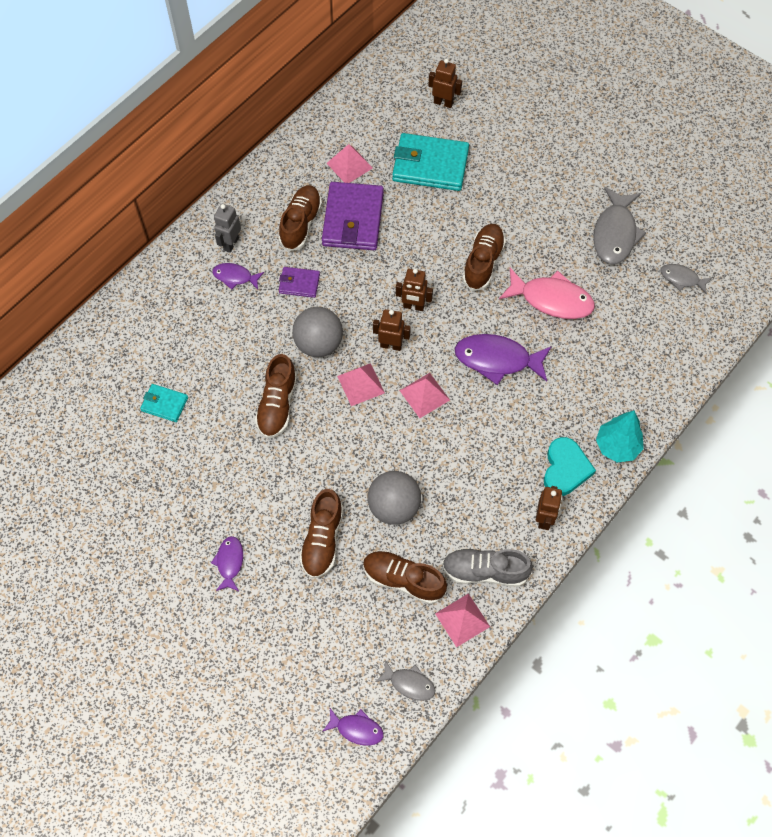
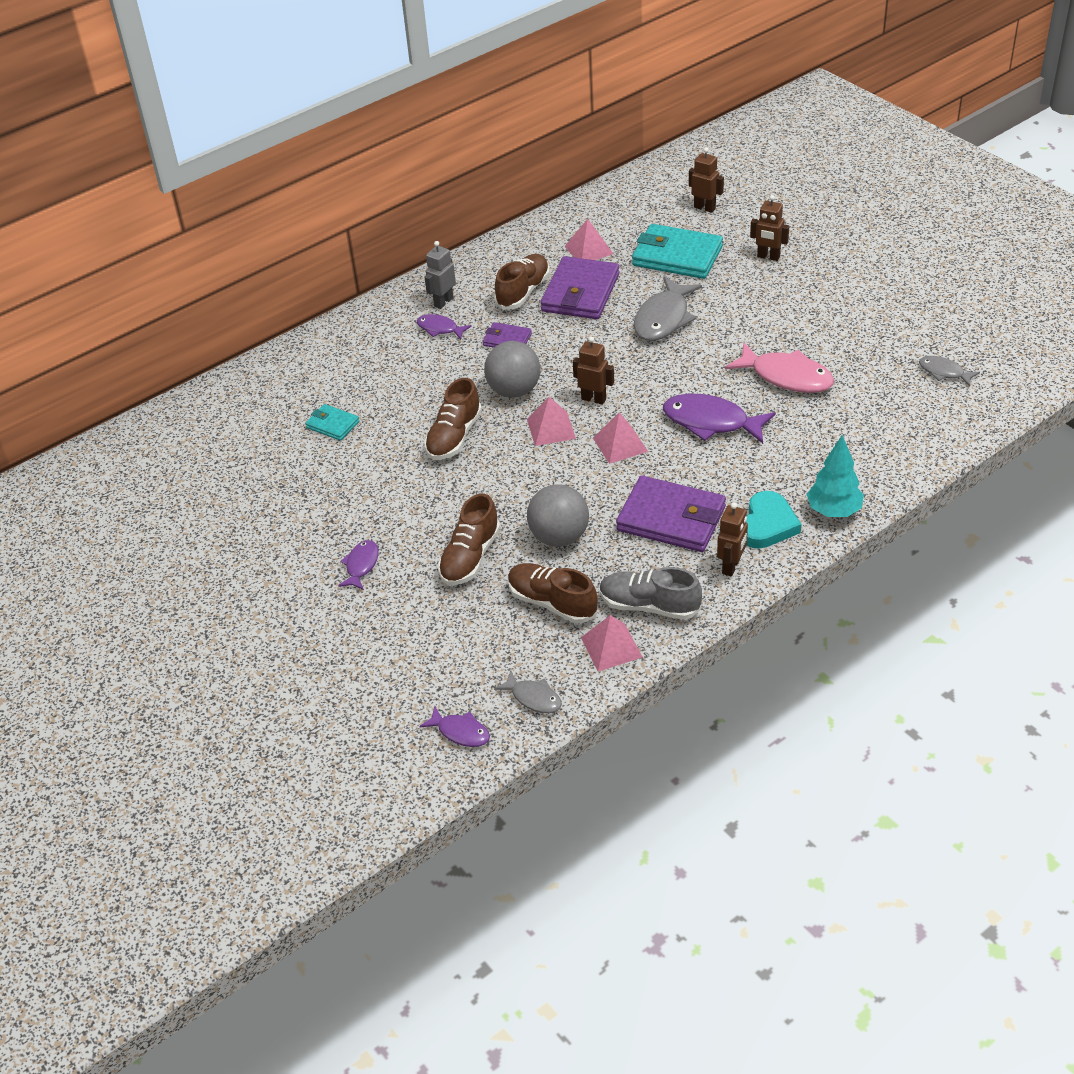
camera: 15 degrees right, 20 degrees down
brown robot [396,269,433,311] -> brown robot moved to [750,195,789,261]
brown shoe [462,224,506,291] -> none
grey fish [593,187,646,264] -> grey fish moved to [634,277,702,341]
none -> purple wallet [616,476,726,552]

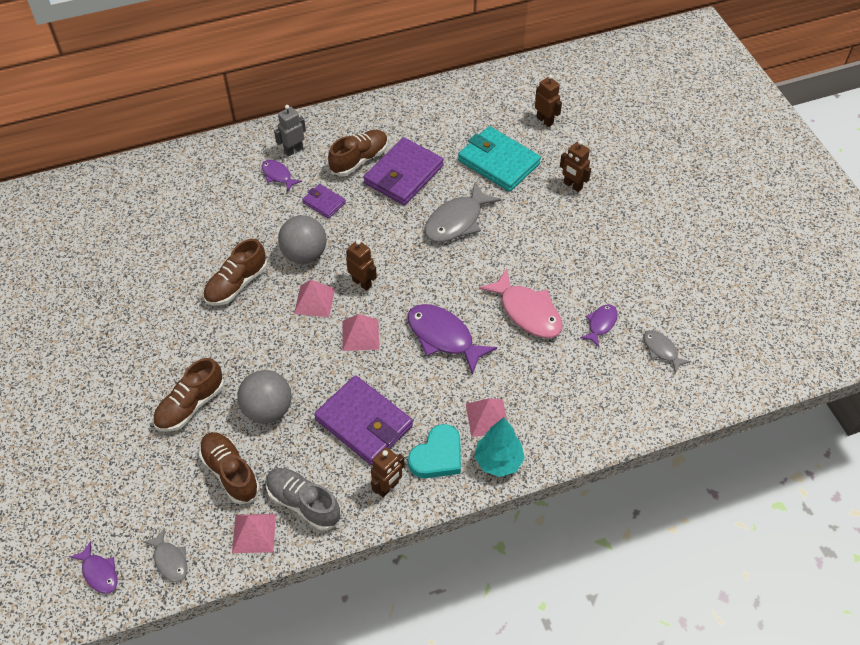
camera: 15 degrees right, 10 degrees up
turquoise wallet [305,404,360,441] -> none
purple fish [338,540,379,590] -> purple fish moved to [580,304,618,347]
pink pyramid [564,219,613,260] -> pink pyramid moved to [466,398,507,437]

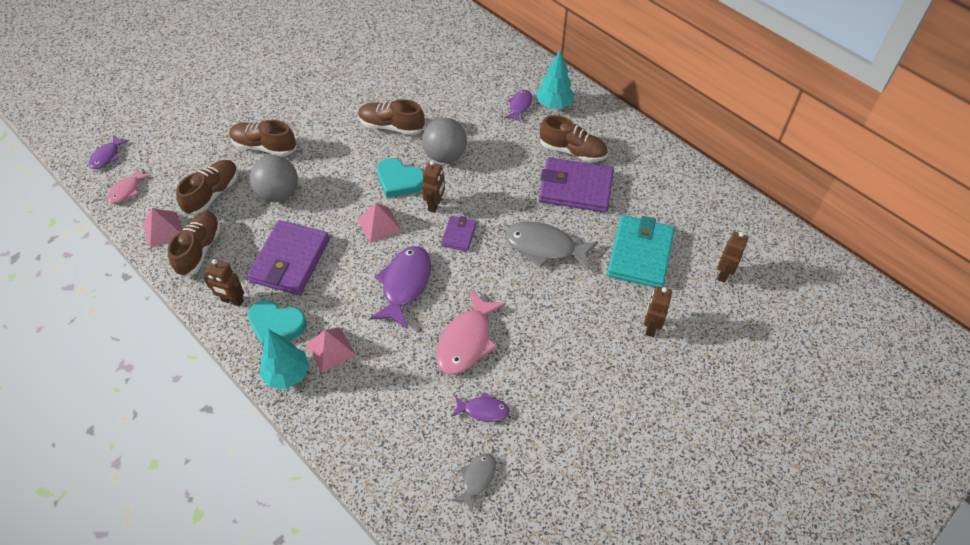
camera: 65 degrees right, 0 degrees up
grey fish [143,528,187,582] -> pink fish [107,168,151,204]
grey shoe [266,468,341,531] -> brown shoe [168,211,221,278]
grey robot [274,105,306,157] -> turquoise tree [536,50,574,109]
pink pyramid [294,280,335,317] -> turquoise heart [377,158,423,198]
purple wallet [302,184,346,219] -> purple wallet moved to [441,216,477,252]

